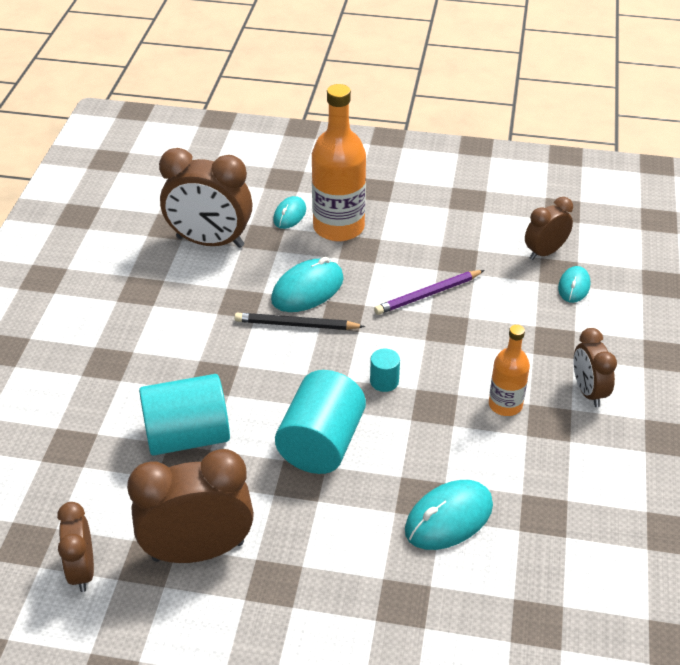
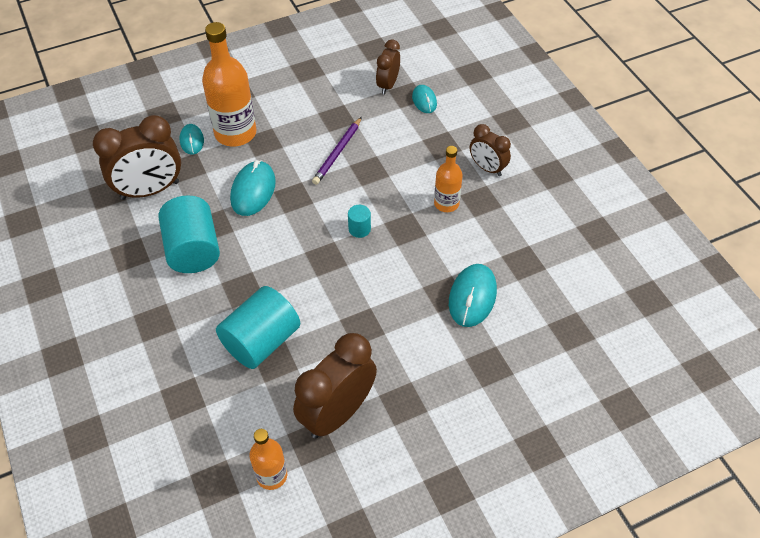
camera: 35 degrees left, 10 degrees up
brown clock [57,502,94,592] -> orange bottle [249,429,287,490]
black pencil [234,313,365,330] -> none
turquoise cylinder [275,370,366,474] -> turquoise cylinder moved to [158,195,220,273]

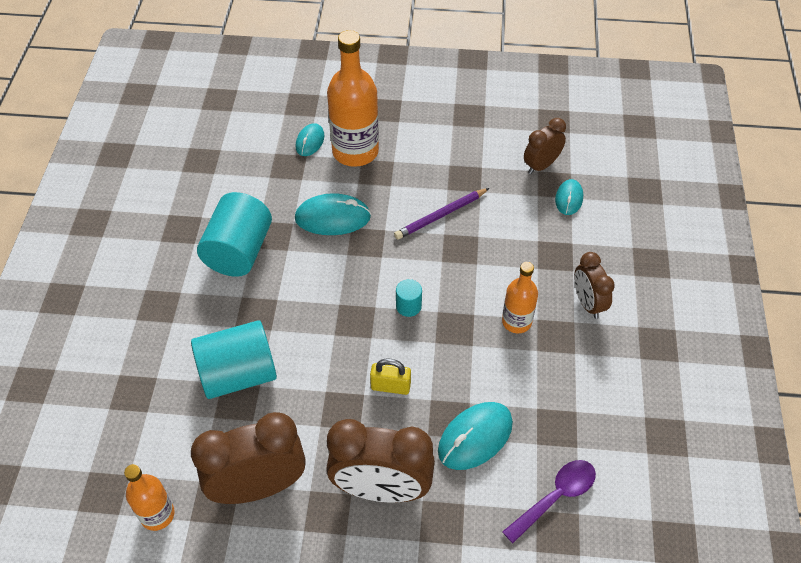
camera: 30 degrees right, 0 degrees up
brown clock [93,115,181,200] -> brown clock moved to [326,419,435,503]
turquoise mouse [230,160,276,216] -> turquoise mouse turned 45 degrees clockwise [295,193,371,235]
none -> yellow padlock [370,359,411,395]
none -> purple spoon [502,460,596,543]

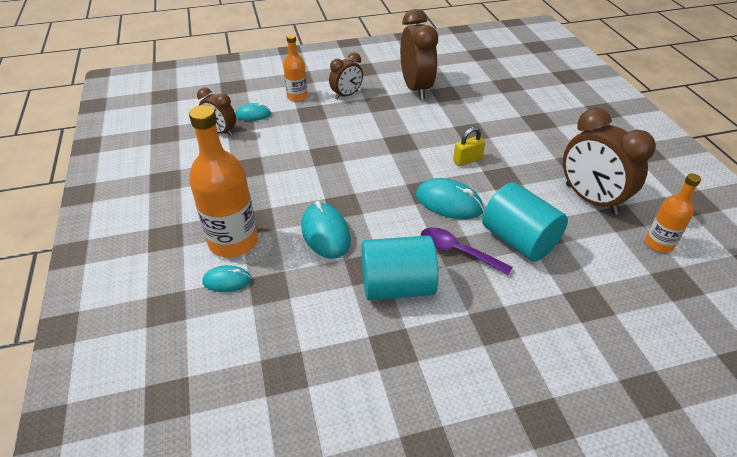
camera: 110 degrees left, 10 degrees down
brown clock [326,419,435,503] -> brown clock moved to [400,9,438,100]
yellow padlock [370,359,411,395] -> yellow padlock turned 75 degrees clockwise [453,127,485,166]
purple pencil [394,188,489,239] -> none
turquoise cylinder [396,279,422,317] -> none
turquoise mouse [438,402,513,470] -> turquoise mouse moved to [416,178,484,219]
orange bottle [502,262,538,333] -> orange bottle moved to [283,34,307,102]
purple spoon [502,460,596,543] -> purple spoon moved to [421,227,513,275]

